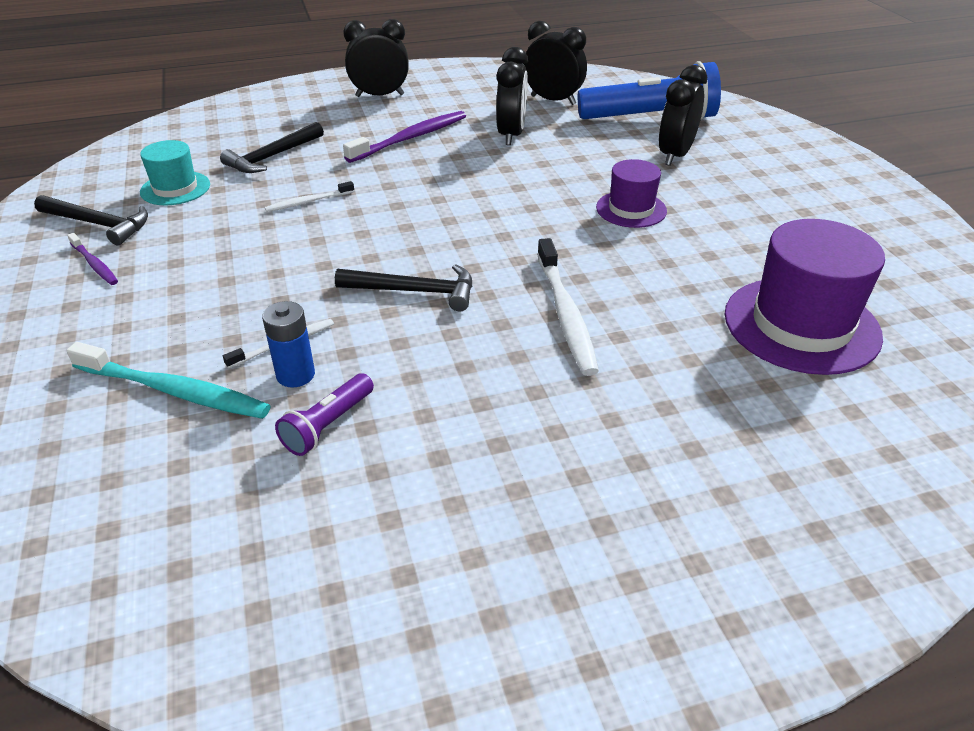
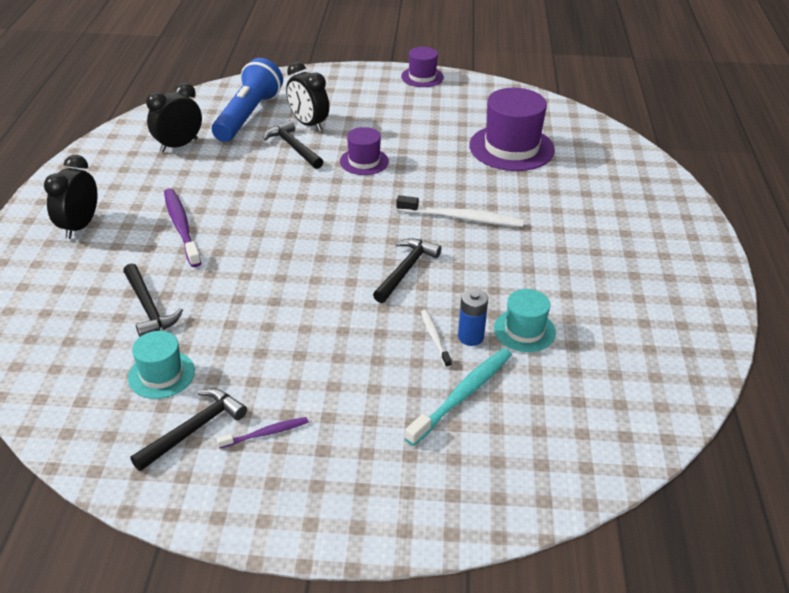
camera: 70 degrees left, 0 degrees up
white toothbrush [265,181,354,212] -> none
purple flashlight [275,373,374,456] -> turquoise hat [494,289,556,352]
black clock [496,47,528,145] -> none
none -> black hammer [263,120,323,169]
none -> purple hat [401,47,444,87]

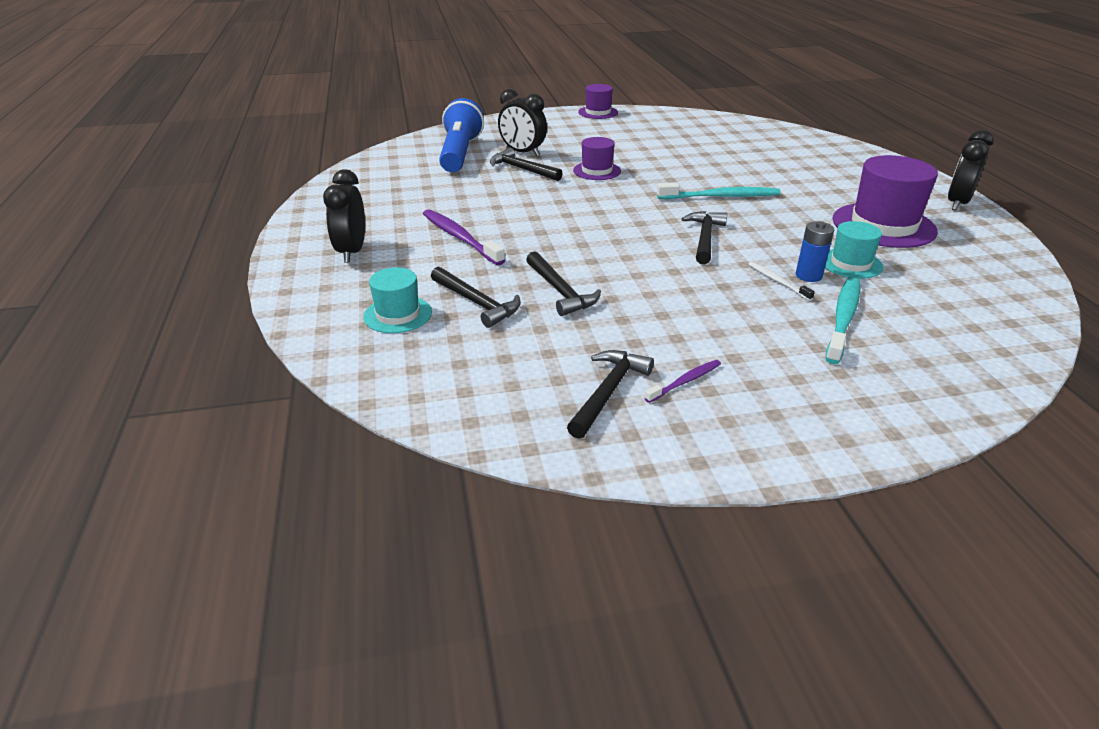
camera: 15 degrees left, 5 degrees down
turquoise hat [128,331,195,399] -> turquoise hat moved to [363,268,432,333]
black clock [146,82,202,152] -> black clock moved to [948,130,994,211]
white toothbrush [396,195,524,227] -> turquoise toothbrush [657,183,781,199]
purple hat [469,88,555,171] -> purple hat moved to [832,155,938,248]
none -> black hammer [526,252,601,316]

